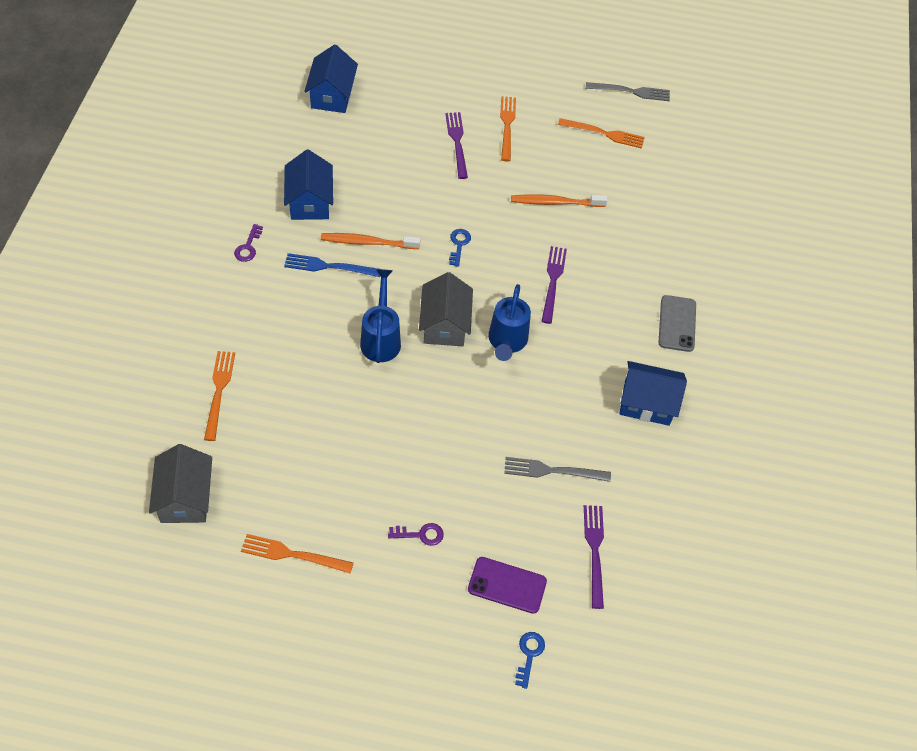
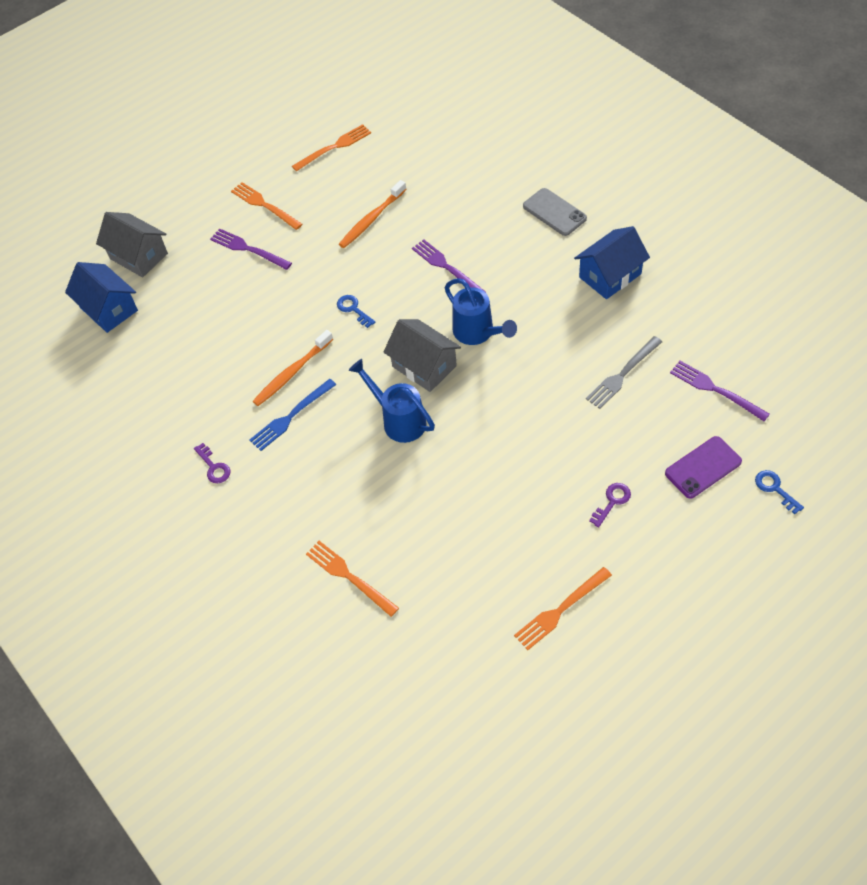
camera: 40 degrees left, 0 degrees up
grey house [149,444,212,523] -> grey house moved to [96,212,168,277]
blue house [284,149,333,220] -> none
grey fork [586,82,670,101] -> none

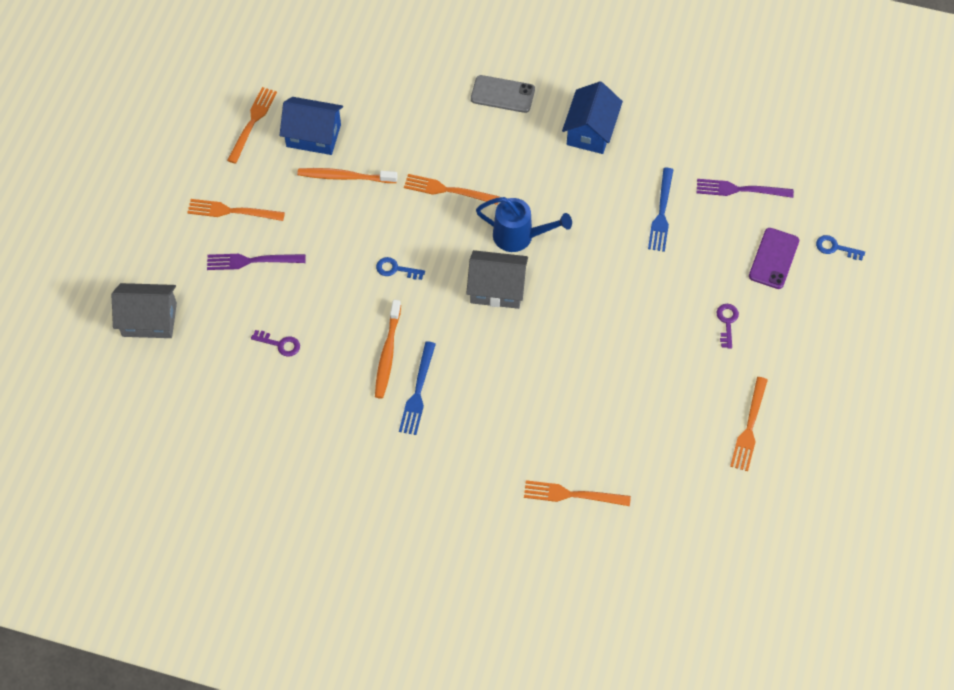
camera: 40 degrees left, 5 degrees up
blue house [65,262,138,333] -> blue house moved to [280,97,343,155]
purple key [194,443,231,483] -> purple key moved to [251,330,300,357]
orange toothbrush [339,180,407,248] -> orange toothbrush turned 90 degrees clockwise [297,168,398,183]
blue watering can [349,359,435,443] -> none
purple fork [412,239,486,293] -> orange fork [404,174,500,205]
grey fork [586,336,662,409] -> blue fork [648,168,674,252]

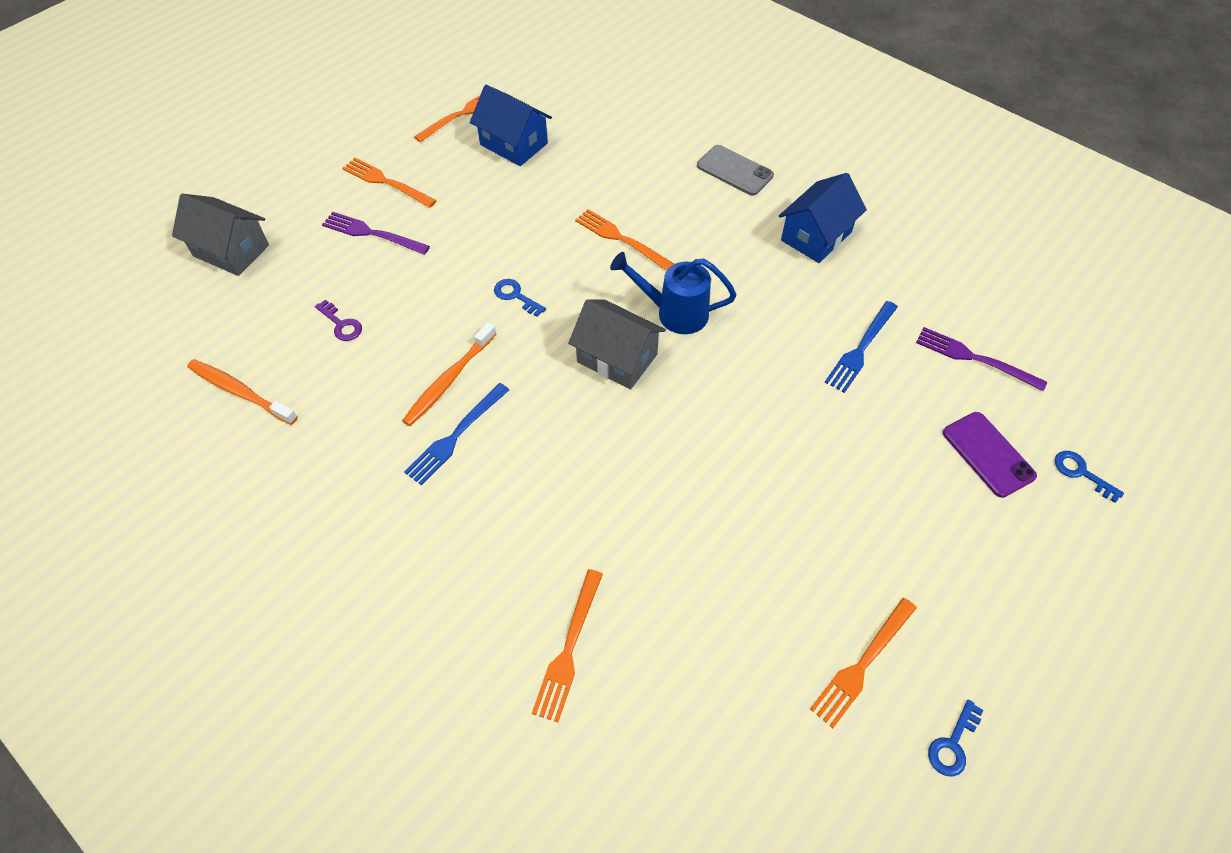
camera: 25 degrees right, 5 degrees down
orange toothbrush [297,168,398,183] -> orange toothbrush moved to [187,359,298,425]
blue watering can [476,197,572,252] -> blue watering can turned 150 degrees clockwise [610,252,736,334]
orange fork [524,480,631,506] -> orange fork turned 105 degrees counterclockwise [532,569,603,722]
purple key [717,304,739,349] -> none
purple phone [749,228,799,289] -> purple phone turned 75 degrees counterclockwise [943,412,1037,498]
none -> blue key [928,699,983,777]

